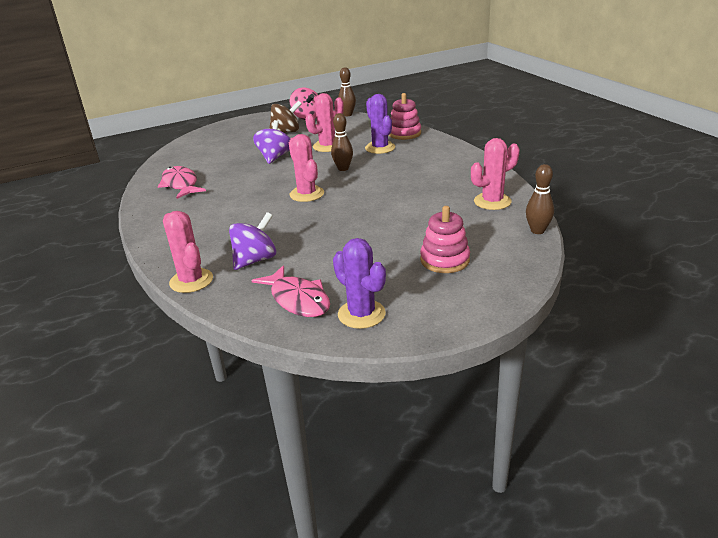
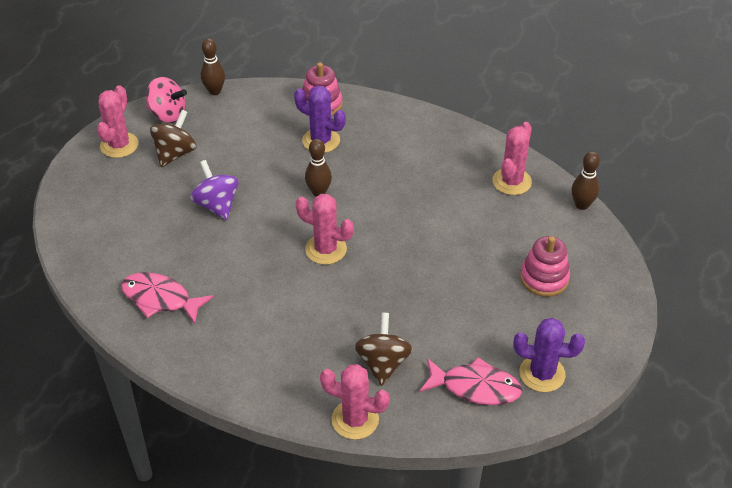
camera: 40 degrees left, 15 degrees up
purple spinning top [229,212,276,270] -> brown spinning top [354,313,413,386]
pink cactus [305,93,344,152] -> pink cactus moved to [97,85,138,158]

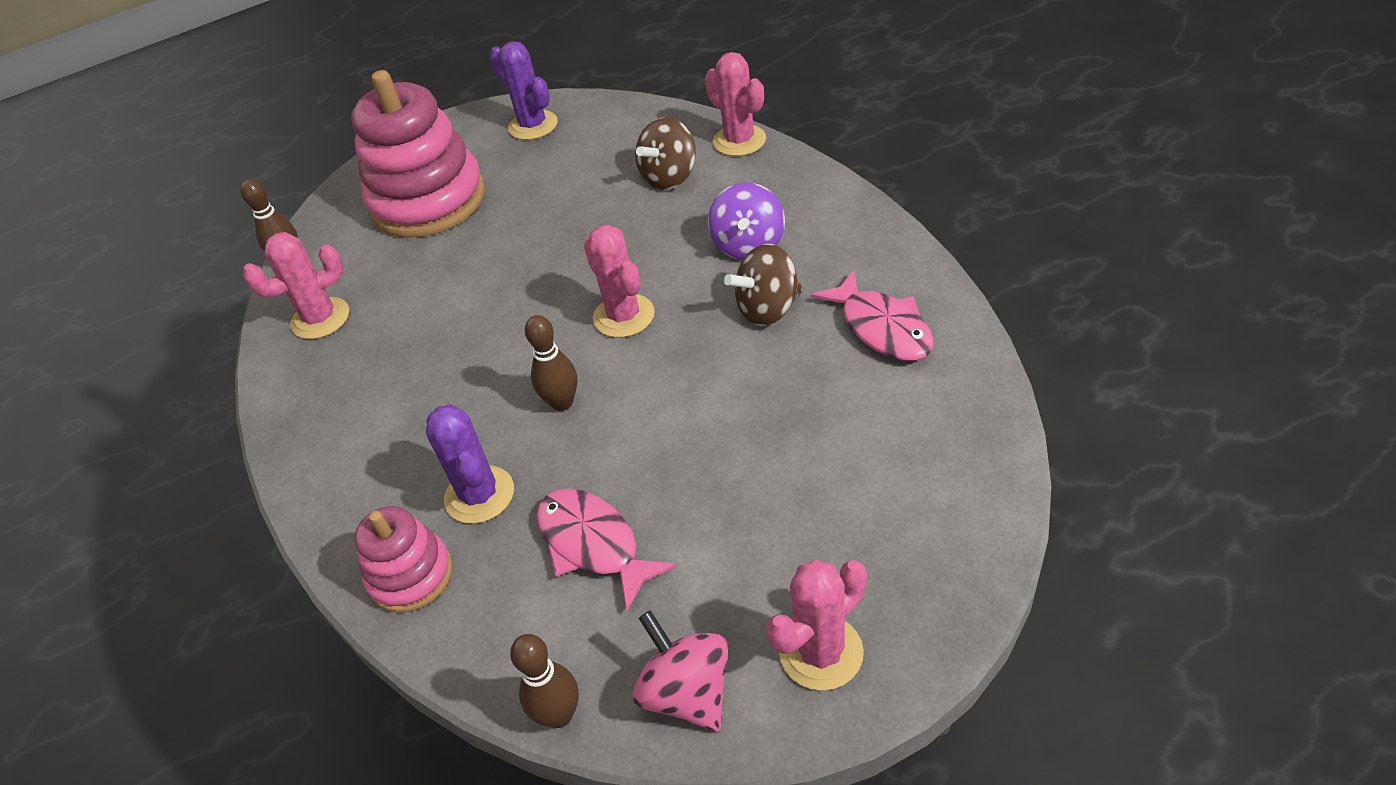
camera: 140 degrees left, 0 degrees up
brown spinning top [150,110,196,167] -> brown spinning top moved to [724,244,803,326]
purple spinning top [190,160,239,220] -> purple spinning top moved to [708,182,785,260]
pink fish [420,357,522,405] -> pink fish moved to [537,489,677,611]
pink stacking toy [520,236,570,297] -> pink stacking toy [351,70,485,238], size x1.90

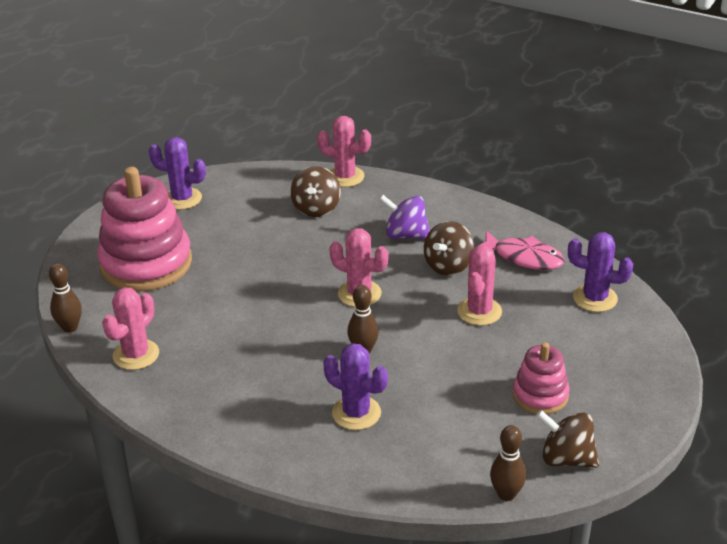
camera: 35 degrees left, 10 degrees down
pink stacking toy [354,506,453,613] -> pink stacking toy moved to [513,342,570,414]
pink fish [537,489,677,611] -> none
pink spinning top [632,610,728,732] -> brown spinning top [536,410,599,468]
purple spinning top [708,182,785,260] -> purple spinning top turned 135 degrees clockwise [379,195,430,239]
pink cactus [766,560,867,691] -> pink cactus moved to [457,245,502,326]
none -> purple cactus [568,232,633,312]

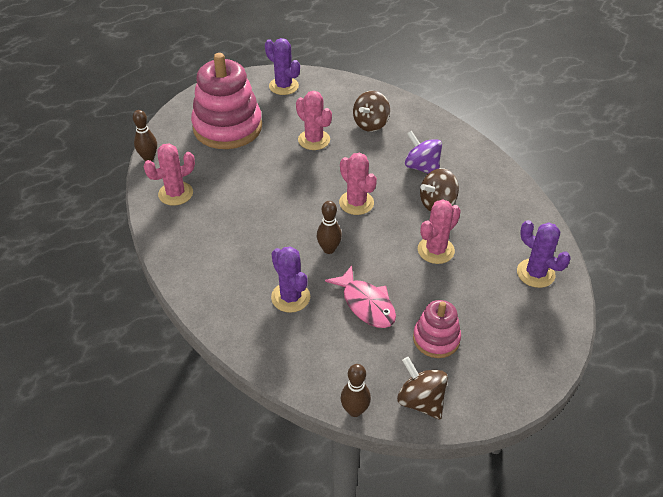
camera: 25 degrees right, 10 degrees up
pink cactus [317,116,371,187] -> pink cactus moved to [296,91,332,150]
pink fish [480,230,565,270] -> pink fish moved to [325,265,396,328]

